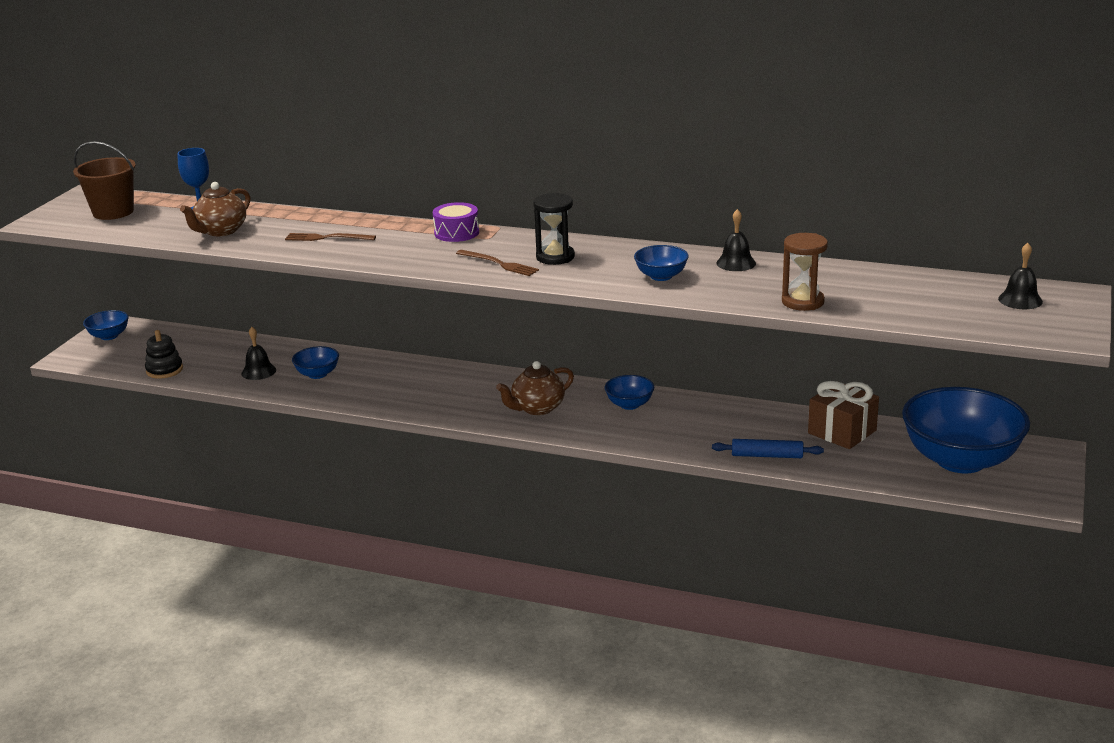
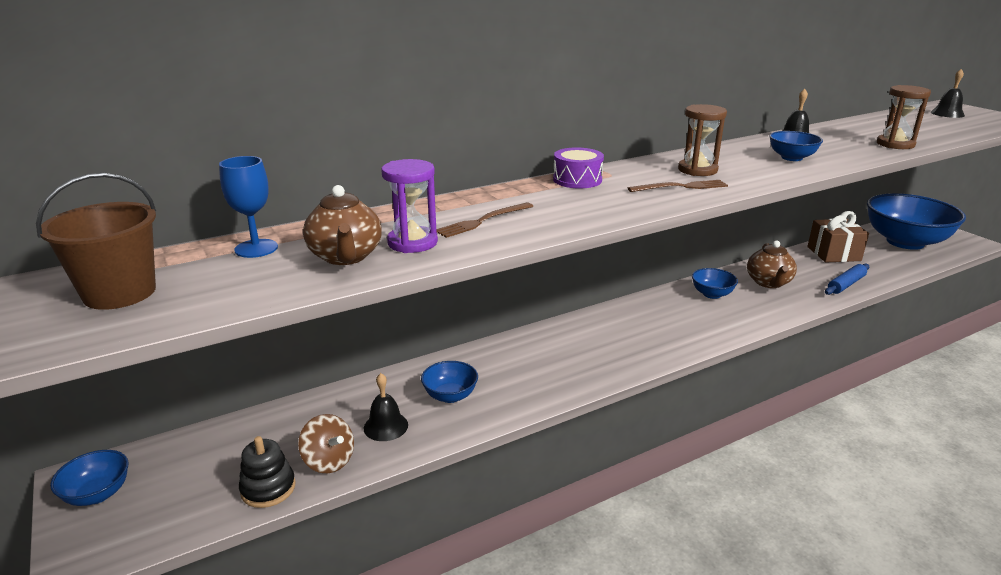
camera: 50 degrees left, 0 degrees up
brown teapot [496,361,574,415] -> brown teapot moved to [747,241,797,288]
black hourglass [533,193,575,265] -> brown hourglass [678,104,727,176]
none -> brown spinning top [298,414,354,473]
none -> purple hourglass [381,159,438,253]

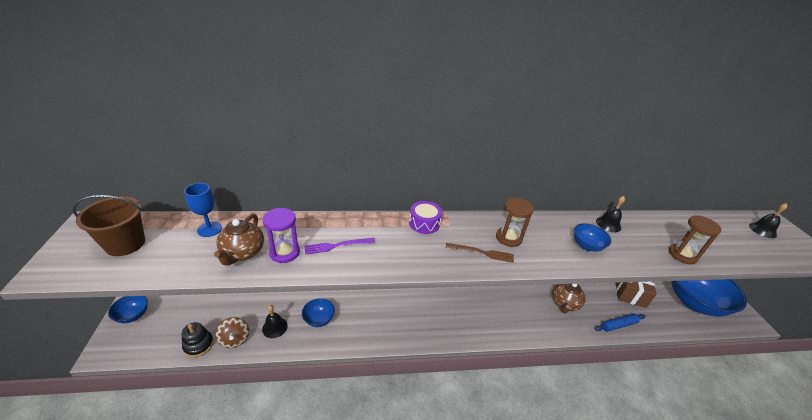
camera: 20 degrees right, 10 degrees up
brown fork [436,202,533,238] -> purple fork [305,238,375,255]
blue bowl [692,268,738,299] -> none

